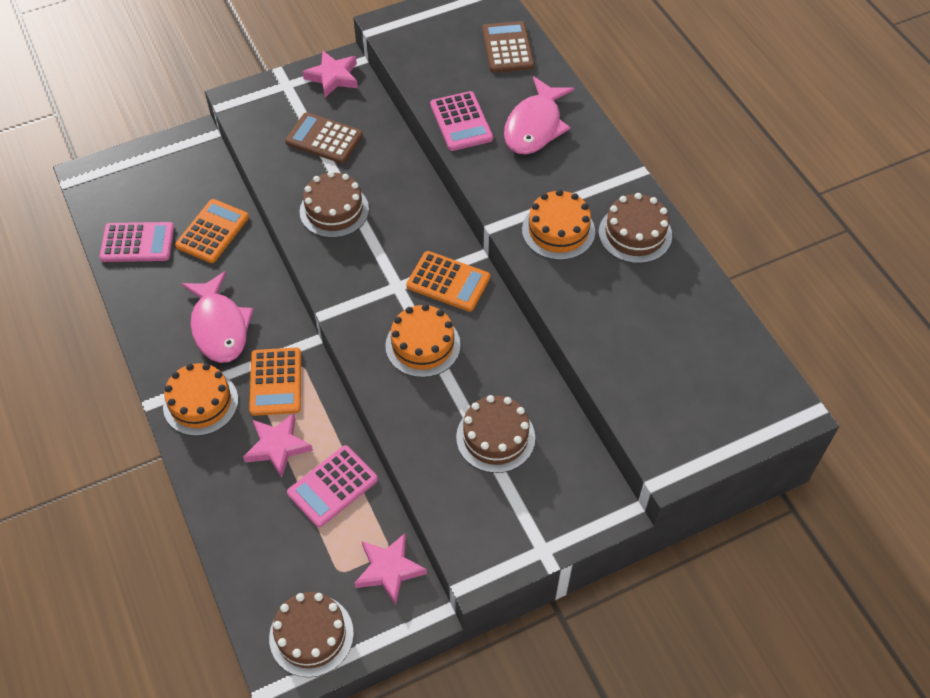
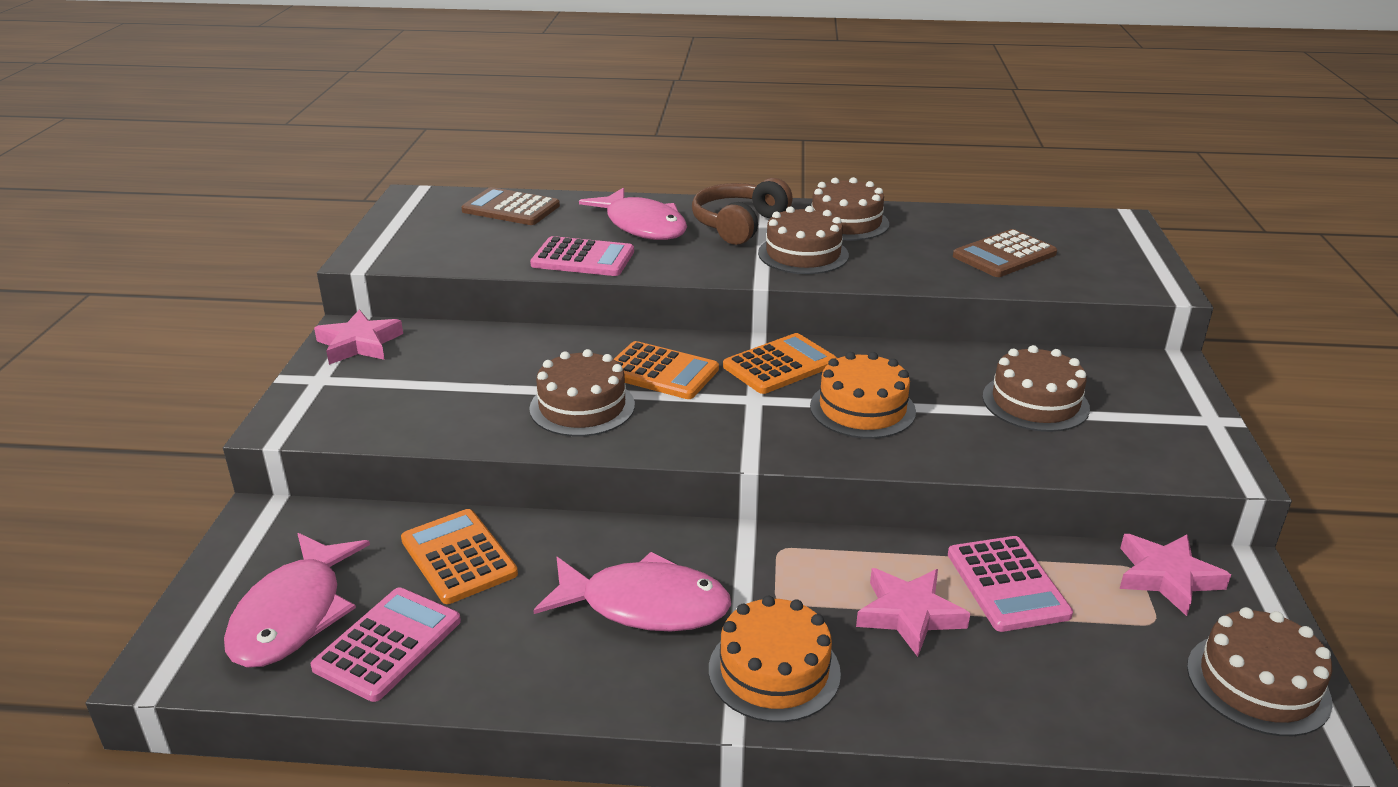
camera: 60 degrees left, 25 degrees down
orange calculator [249,347,301,416] -> orange calculator moved to [614,341,719,399]
brown calculator [285,112,363,164] -> brown calculator moved to [953,229,1057,277]
orange cake [522,189,595,260] -> brown cake [758,206,849,274]
none -> pink fish [224,533,370,668]
none -> brown headphones [692,178,793,245]

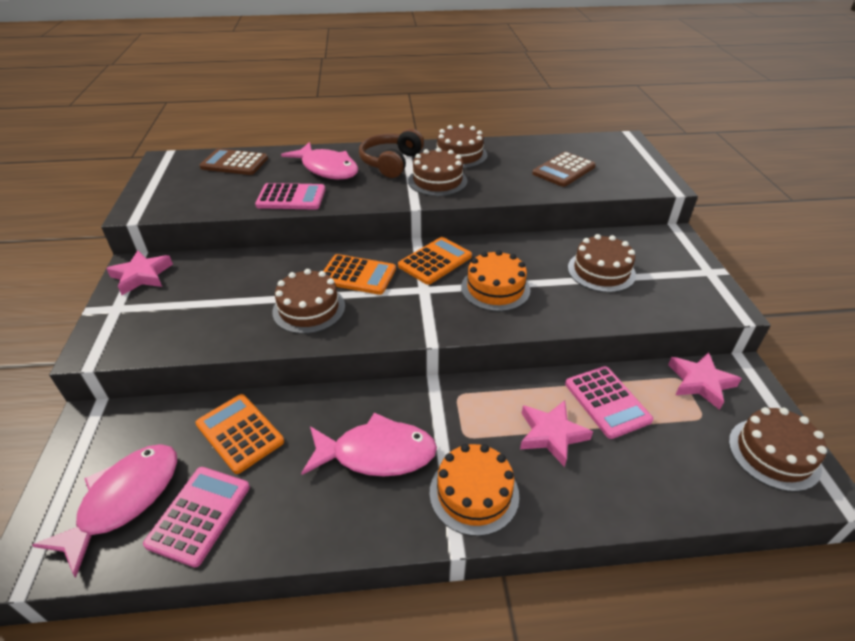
camera: 10 degrees left, 10 degrees up
pink fish [224,533,370,668] -> pink fish turned 150 degrees counterclockwise [32,444,177,578]

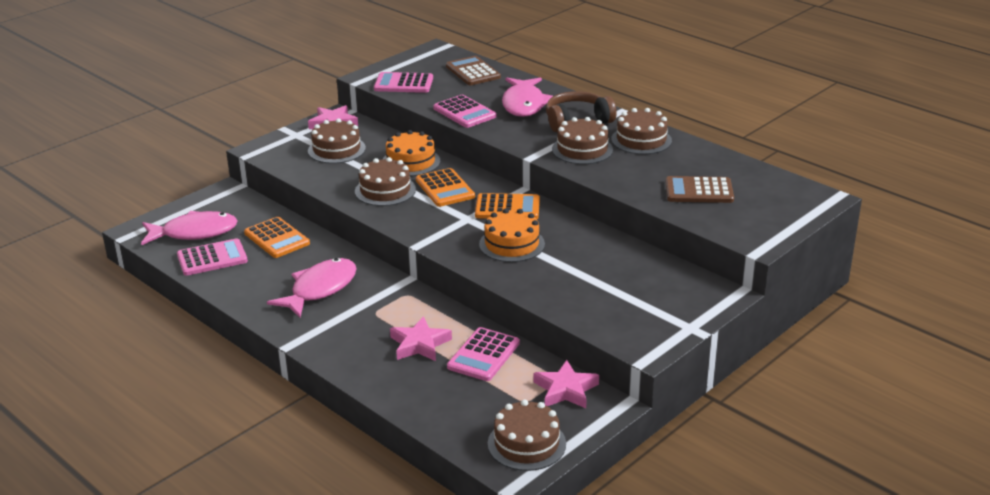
camera: 50 degrees right, 10 degrees down
orange calculator [195,394,284,474] -> orange calculator turned 135 degrees clockwise [244,217,310,258]
pink fish [301,413,437,477] -> pink fish turned 105 degrees counterclockwise [267,258,357,318]
orange cake [430,444,519,536] -> orange cake moved to [382,130,440,176]
brown cake [568,234,636,293] -> brown cake moved to [308,118,366,164]
none -> pink calculator [374,72,433,93]

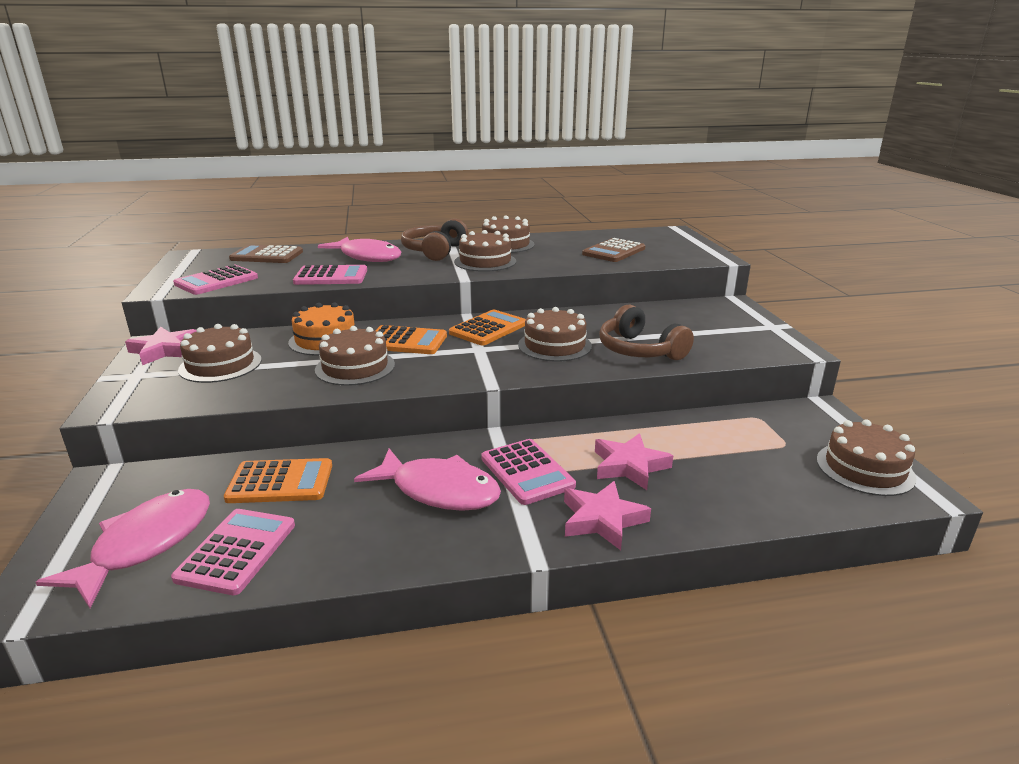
camera: 55 degrees left, 5 degrees down
pink fish [267,258,357,318] -> pink fish turned 135 degrees clockwise [354,449,501,511]
pink calculator [447,327,520,381] -> pink calculator moved to [481,439,576,505]
orange cake [479,208,545,262] -> brown cake [518,307,592,362]
pink star [534,360,599,408] -> pink star moved to [564,481,651,550]
none -> brown headphones [599,304,694,360]

